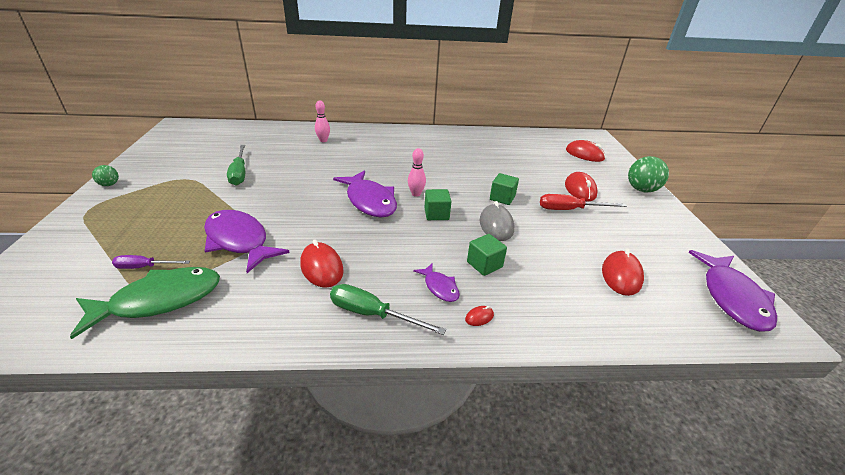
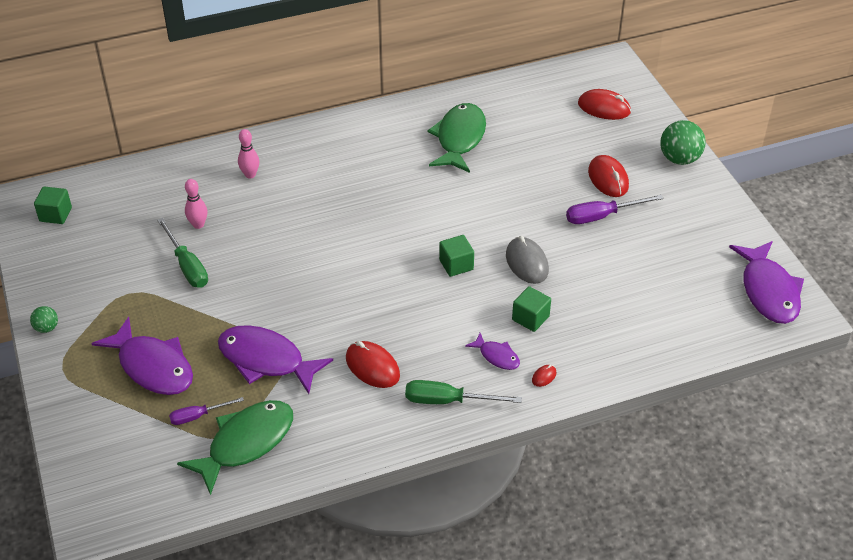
camera: 15 degrees left, 10 degrees up
purple fish [333,170,397,218] -> purple fish moved to [91,317,193,395]
pink bowling pin [408,148,426,197] -> pink bowling pin moved to [185,179,208,229]
green cube [490,173,519,205] -> green cube moved to [34,186,72,224]
red screwdriver [540,194,627,210] -> purple screwdriver [566,195,664,224]
red mouse [602,248,644,296] -> none
none -> green fish [428,103,486,173]

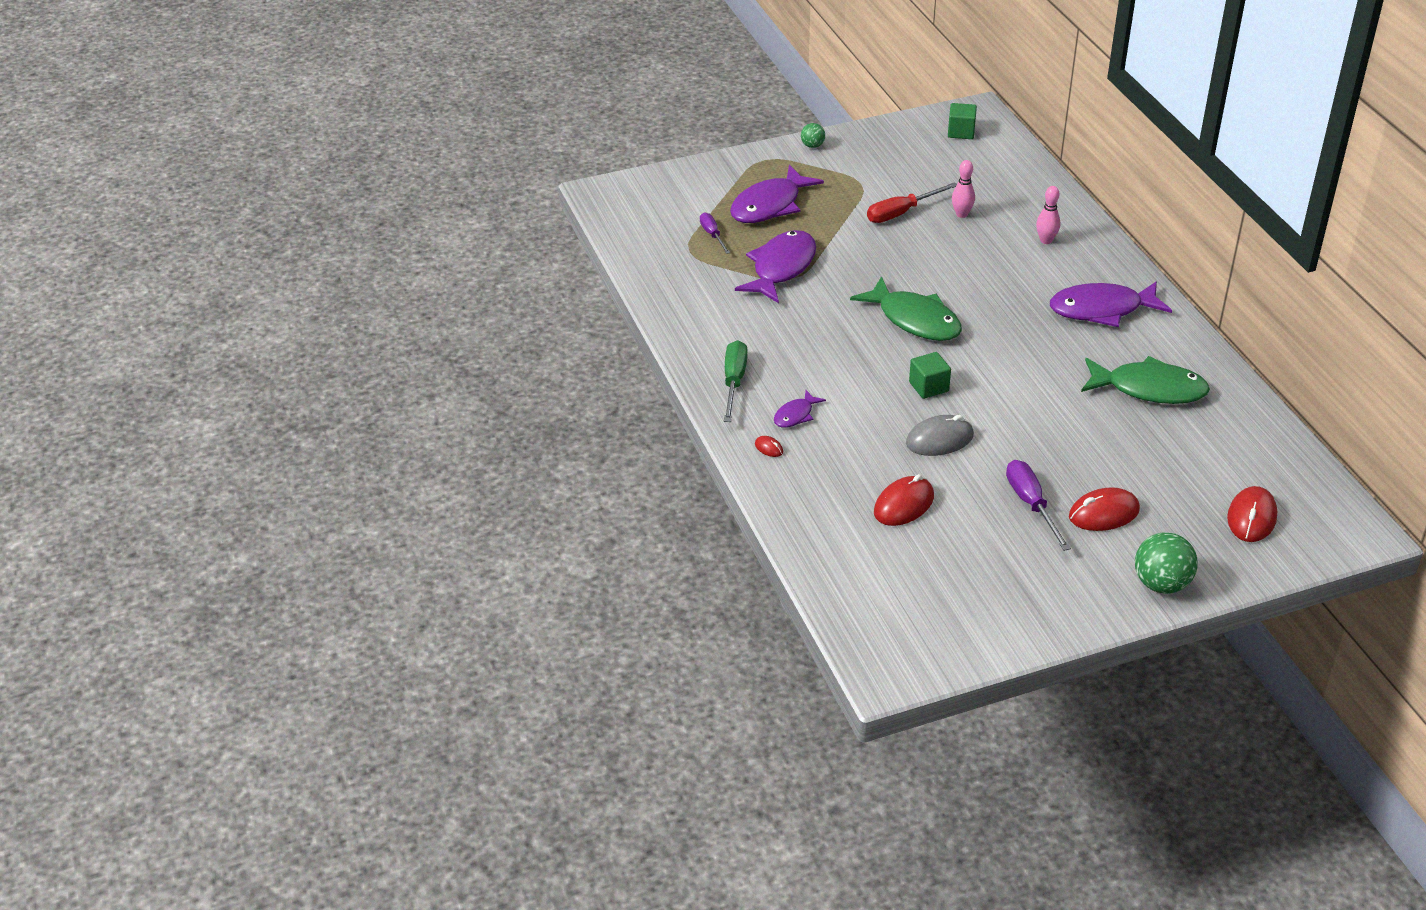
camera: 90 degrees right, 5 degrees down
green screwdriver [157,218,208,288] -> red screwdriver [867,182,957,223]
green fish [177,400,293,495] -> green fish moved to [850,276,962,341]
red mouse [346,341,400,388] -> red mouse moved to [874,474,934,526]
green cube [512,286,551,332] -> none
purple fish [729,241,804,324] -> purple fish moved to [1050,281,1172,327]

